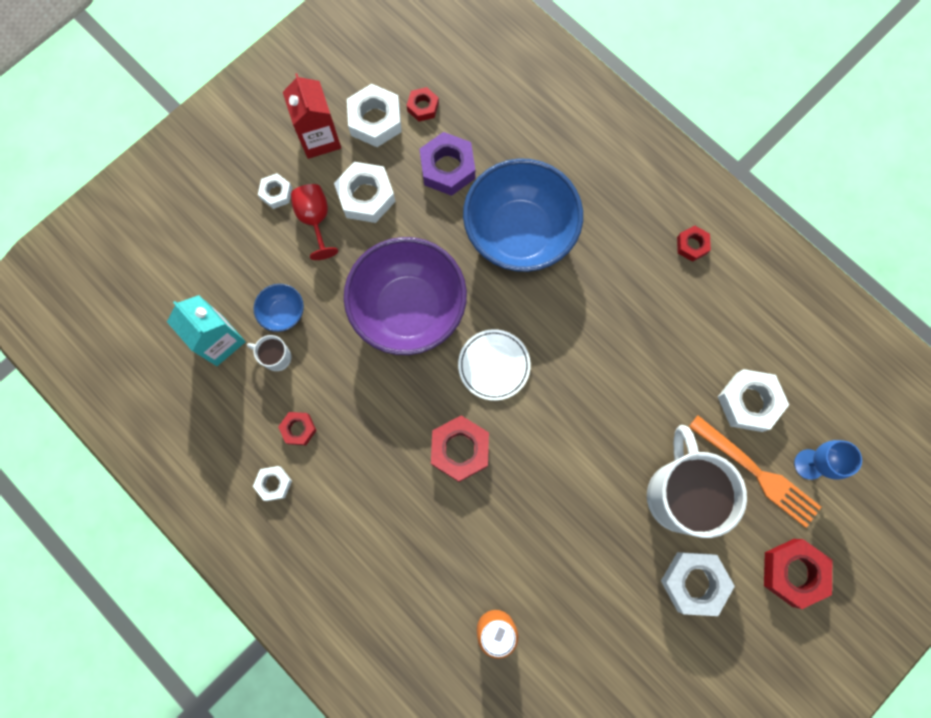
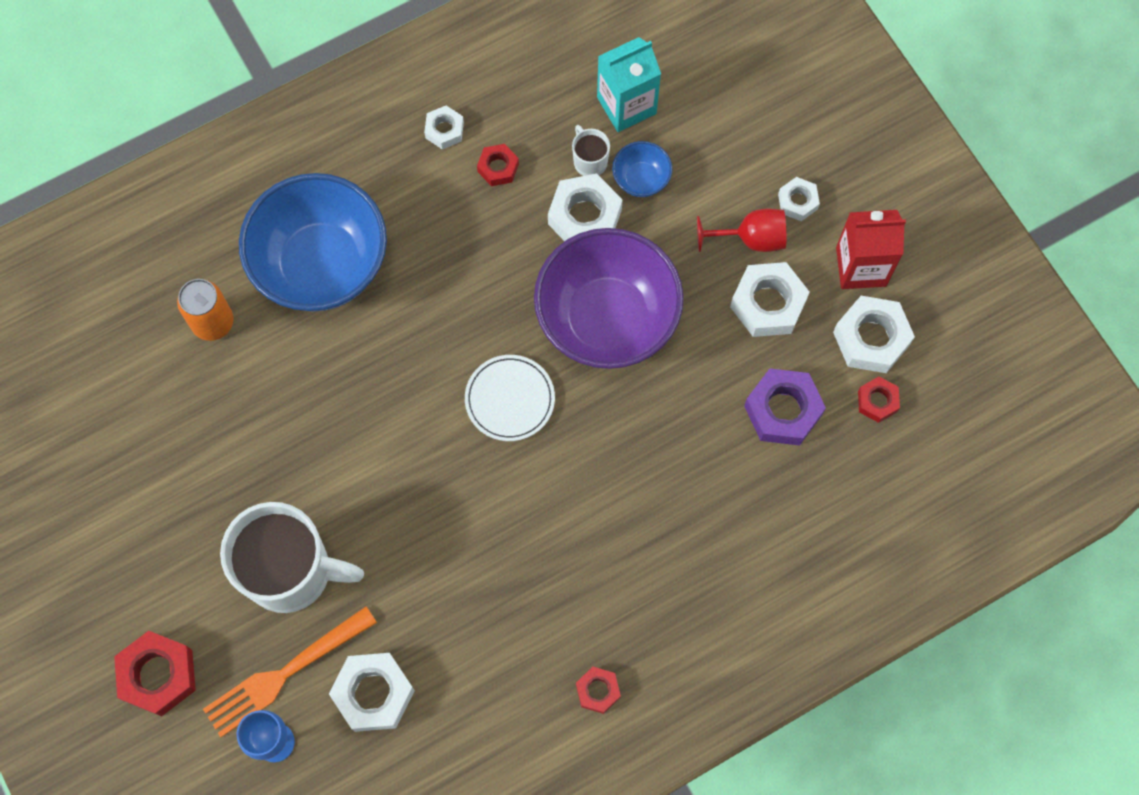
camera: 105 degrees right, 5 degrees down
white mug [247,335,291,371] -> white mug turned 60 degrees counterclockwise [572,125,610,176]
red nut [431,415,489,482] -> none
blue bowl [463,158,583,272] -> blue bowl moved to [239,173,387,312]
white nut [661,552,735,616] -> white nut moved to [548,174,623,241]

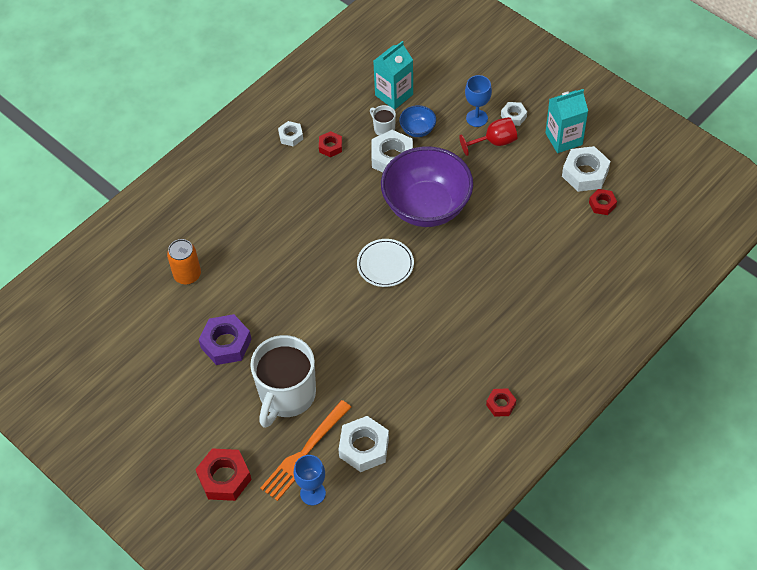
camera: 15 degrees left, 15 degrees down
white mug [220,502,364,613] -> white mug turned 120 degrees clockwise [250,335,316,428]
blue bowl [239,173,387,312] -> none
white nut [730,262,810,337] -> none
purple nut [744,368,826,446] -> purple nut moved to [199,314,252,365]
red carton [836,210,906,289] -> turquoise carton [545,89,588,153]
none -> blue goblet [465,75,492,127]

